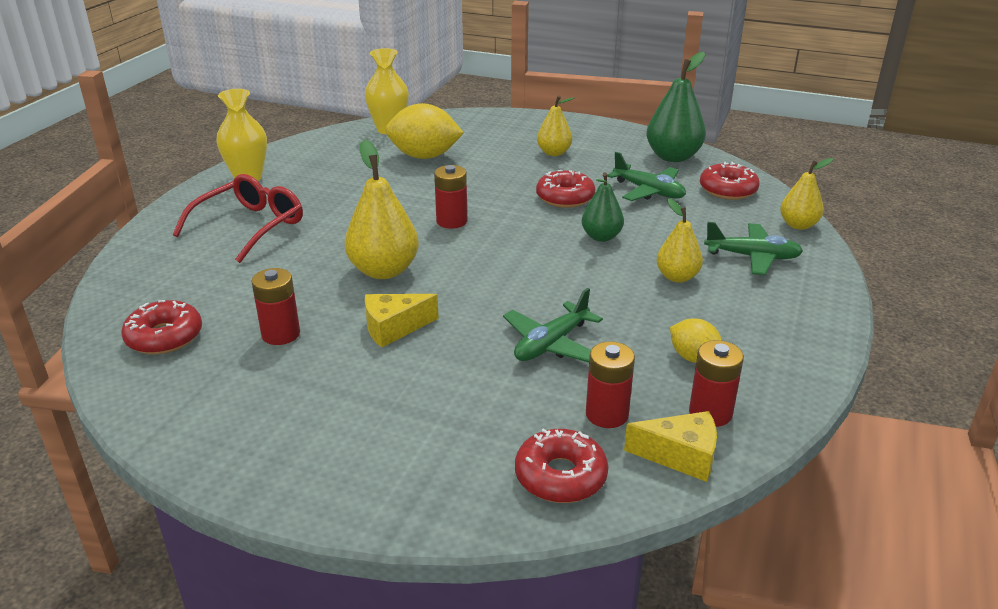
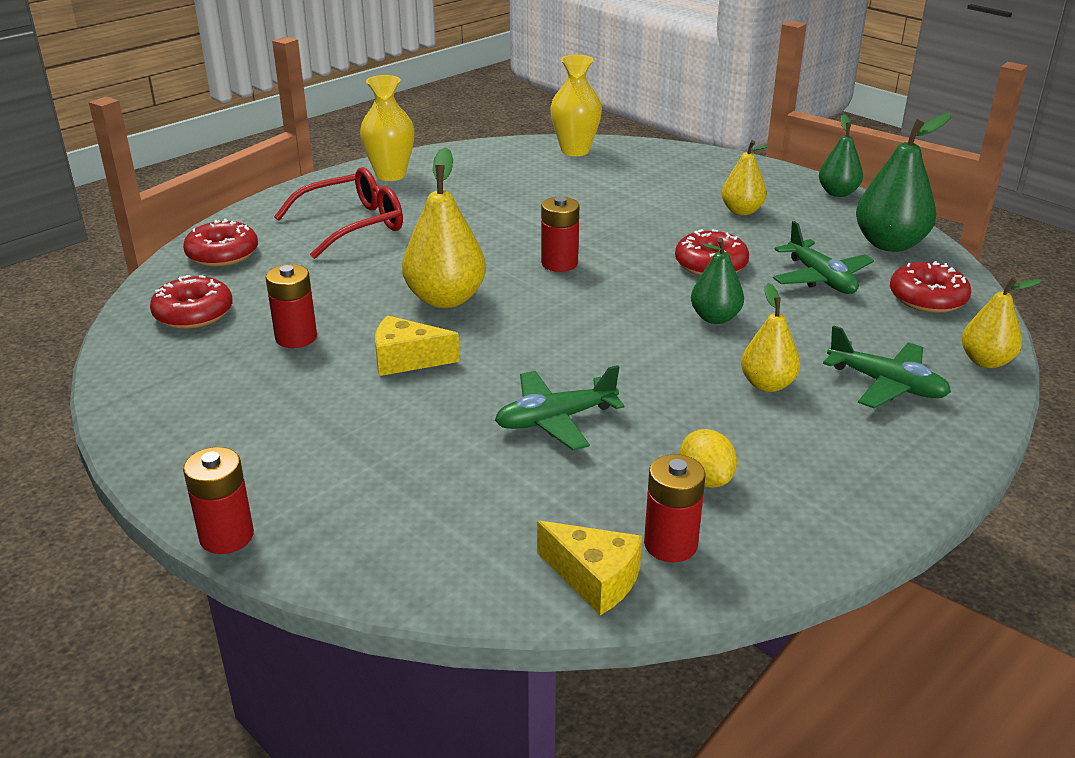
camera: 25 degrees right, 0 degrees up
yellow lemon [385,103,464,159] -> none
red donut [515,428,608,503] -> red donut moved to [183,219,258,267]
red battery [586,341,635,428] -> red battery moved to [183,447,254,554]
none -> green pear [819,114,863,197]

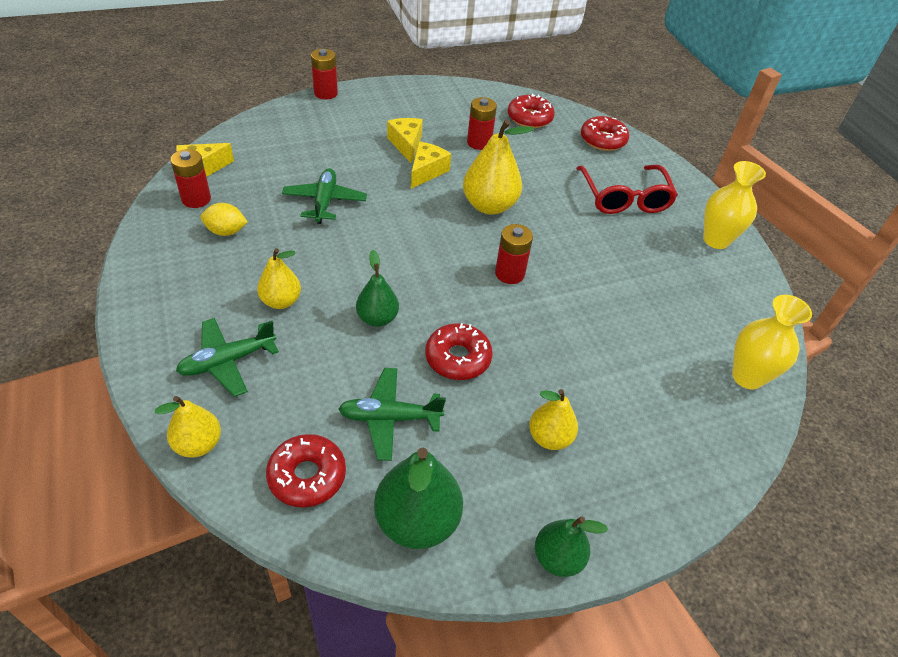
camera: 110 degrees right, 15 degrees up
none -> yellow cheese [387,118,423,163]

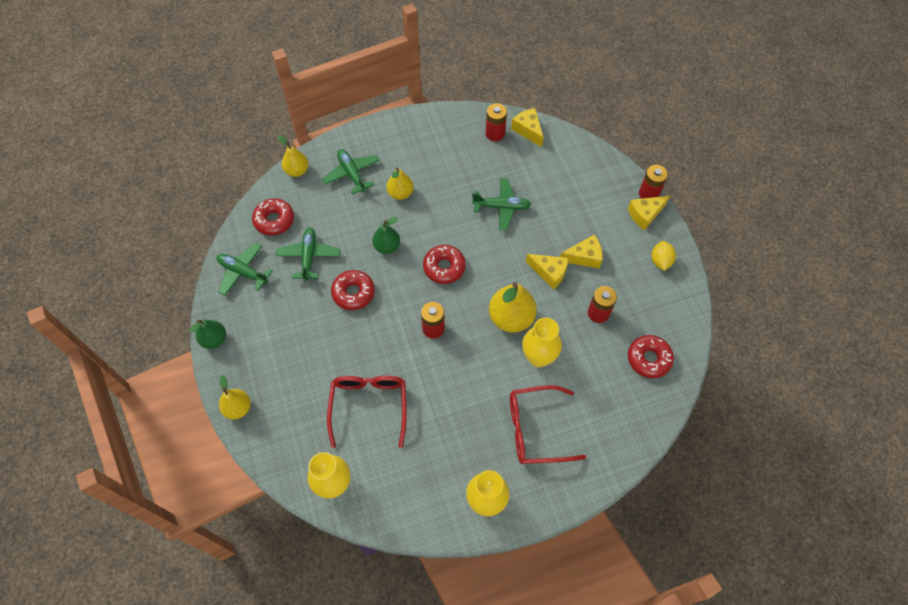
camera: 95 degrees right, 15 degrees up
yellow lemon [200,203,248,236] -> yellow lemon moved to [652,241,676,271]
green pear [374,448,463,549] -> green plane [216,242,273,296]
yellow pear [529,389,578,450] -> yellow pear moved to [219,375,251,419]
red donut [581,116,629,151] -> red donut moved to [423,245,466,284]
none -> red glasses [327,376,407,448]
none -> yellow vase [522,318,562,367]
none -> yellow cheese [628,196,670,230]

